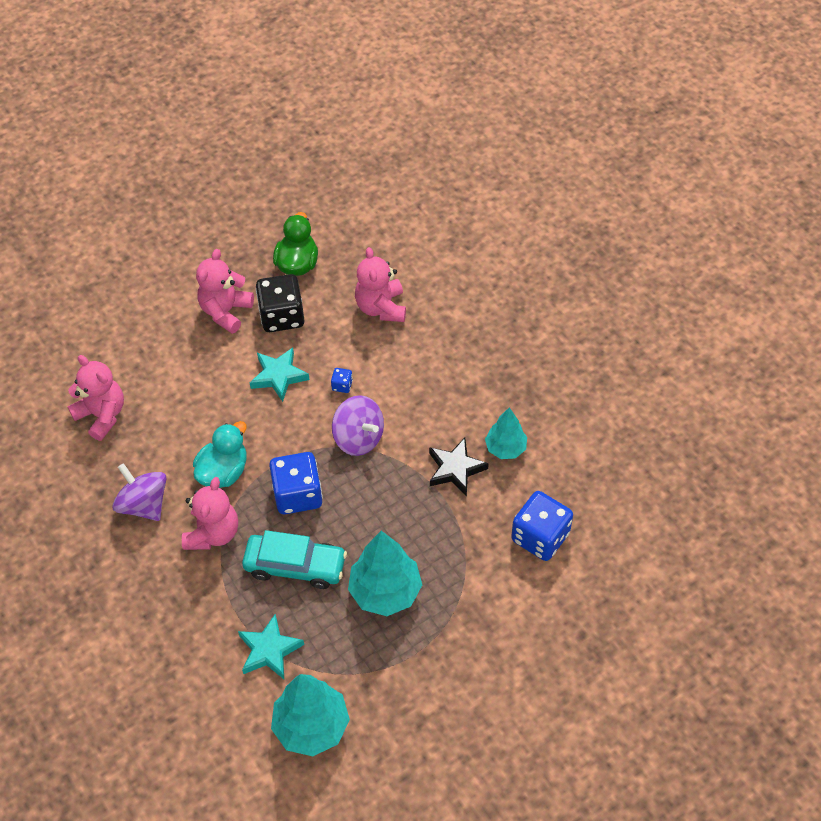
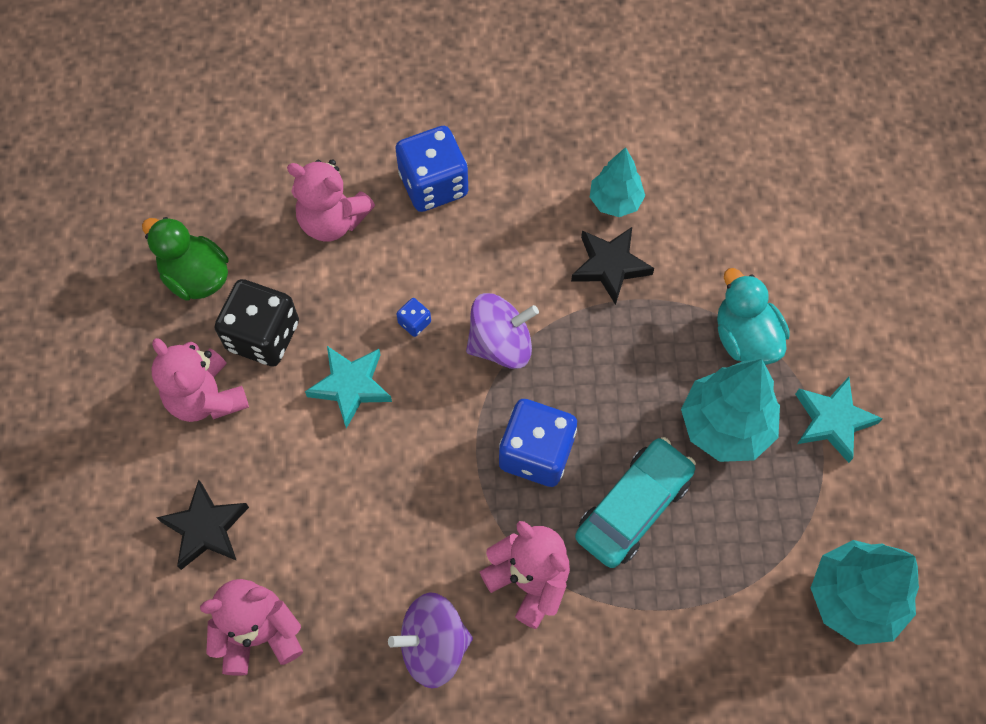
camera: 60 degrees left, 10 degrees up
turquoise duck [193,421,247,488] -> turquoise duck moved to [717,268,790,365]
turquoise star [238,614,304,679] -> turquoise star moved to [795,377,883,463]
blue dice [511,491,573,561] -> blue dice moved to [395,126,468,212]
none -> black star [156,480,249,570]

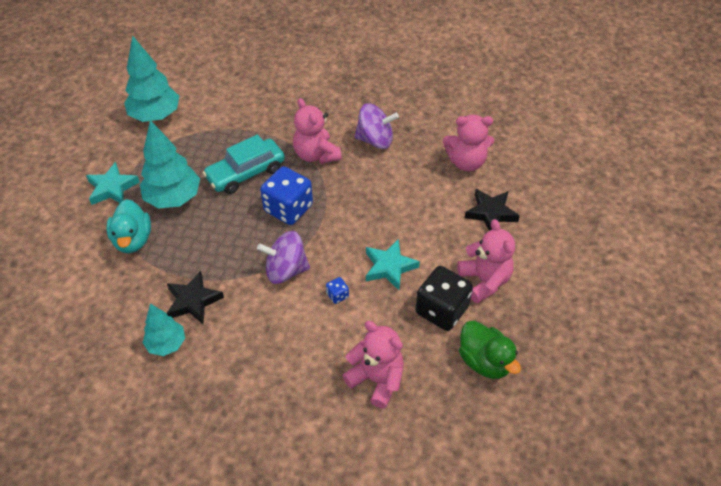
camera: 165 degrees left, 15 degrees down
blue dice [395,126,468,212] -> none

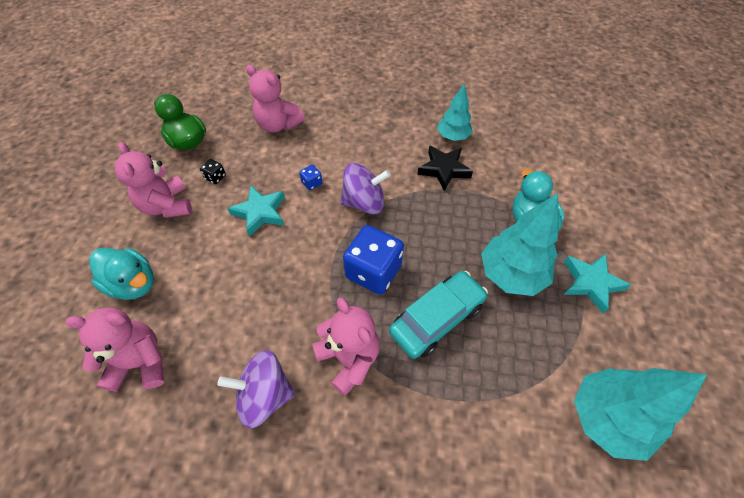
camera: 175 degrees right, 5 degrees up
black dice [415,266,473,331] -> black dice [200,159,226,184], size x0.43
black star [465,189,520,231] -> turquoise duck [89,248,154,300]

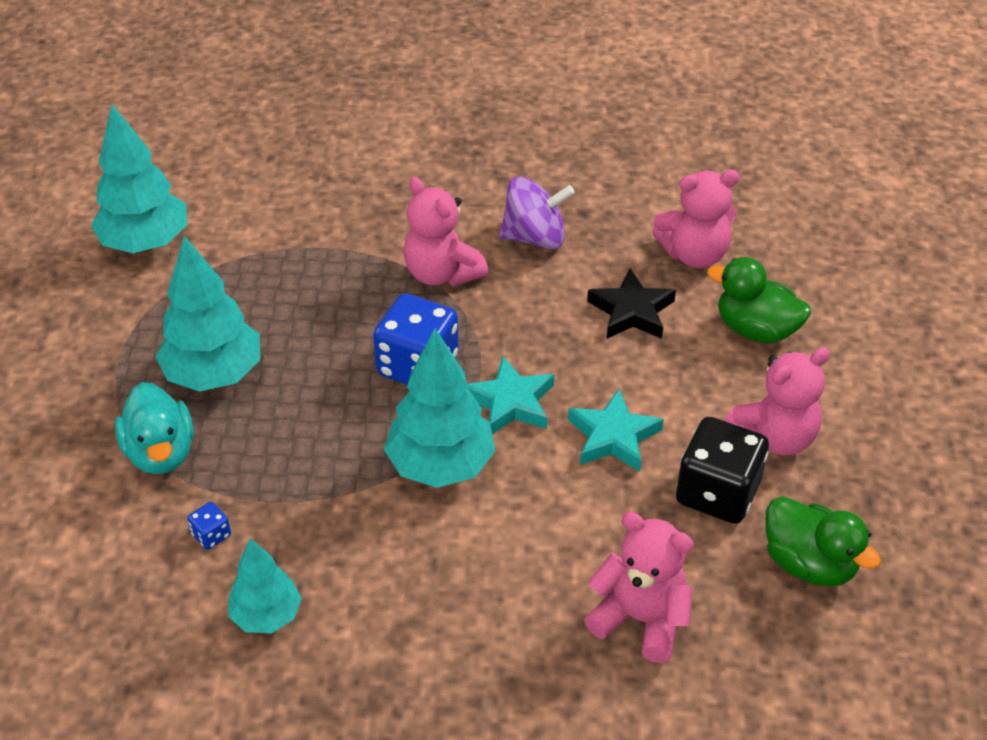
camera: 175 degrees right, 10 degrees down
turquoise duck [89,248,154,300] -> green duck [707,257,811,343]
pink teddy bear [115,142,192,218] -> pink teddy bear turned 90 degrees clockwise [724,347,830,455]
black dice [200,159,226,184] -> black dice [676,417,769,524], size x2.34
blue dice [299,165,323,190] -> blue dice moved to [187,502,231,550]
purple spinning top [340,163,390,214] -> turquoise tree [384,328,495,488]
turquoise car [389,271,488,359] -> none
black star [417,145,473,191] -> black star moved to [587,269,676,339]
turquoise star [564,254,631,313] -> turquoise star moved to [467,356,554,434]

